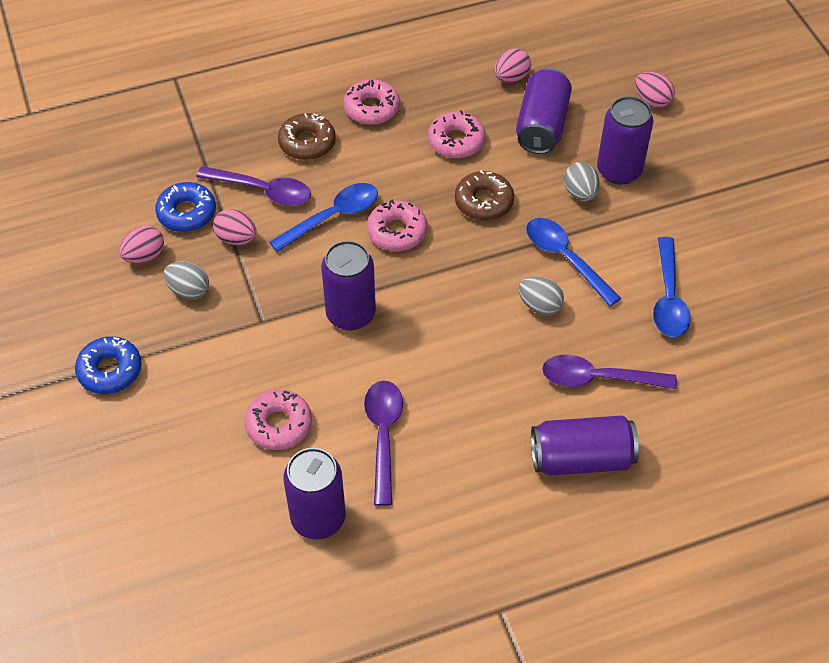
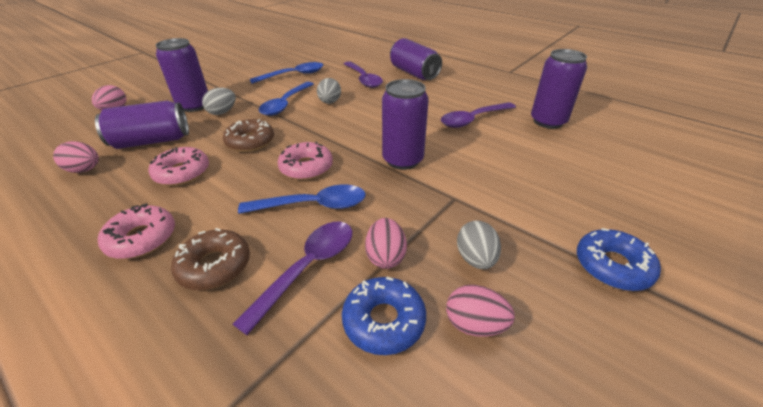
camera: 120 degrees left, 15 degrees down
purple spoon [196,166,311,206] -> purple spoon turned 45 degrees clockwise [233,222,352,335]
pink donut [244,389,312,450] -> none
blue spoon [269,183,378,252] -> blue spoon turned 150 degrees clockwise [238,185,366,214]

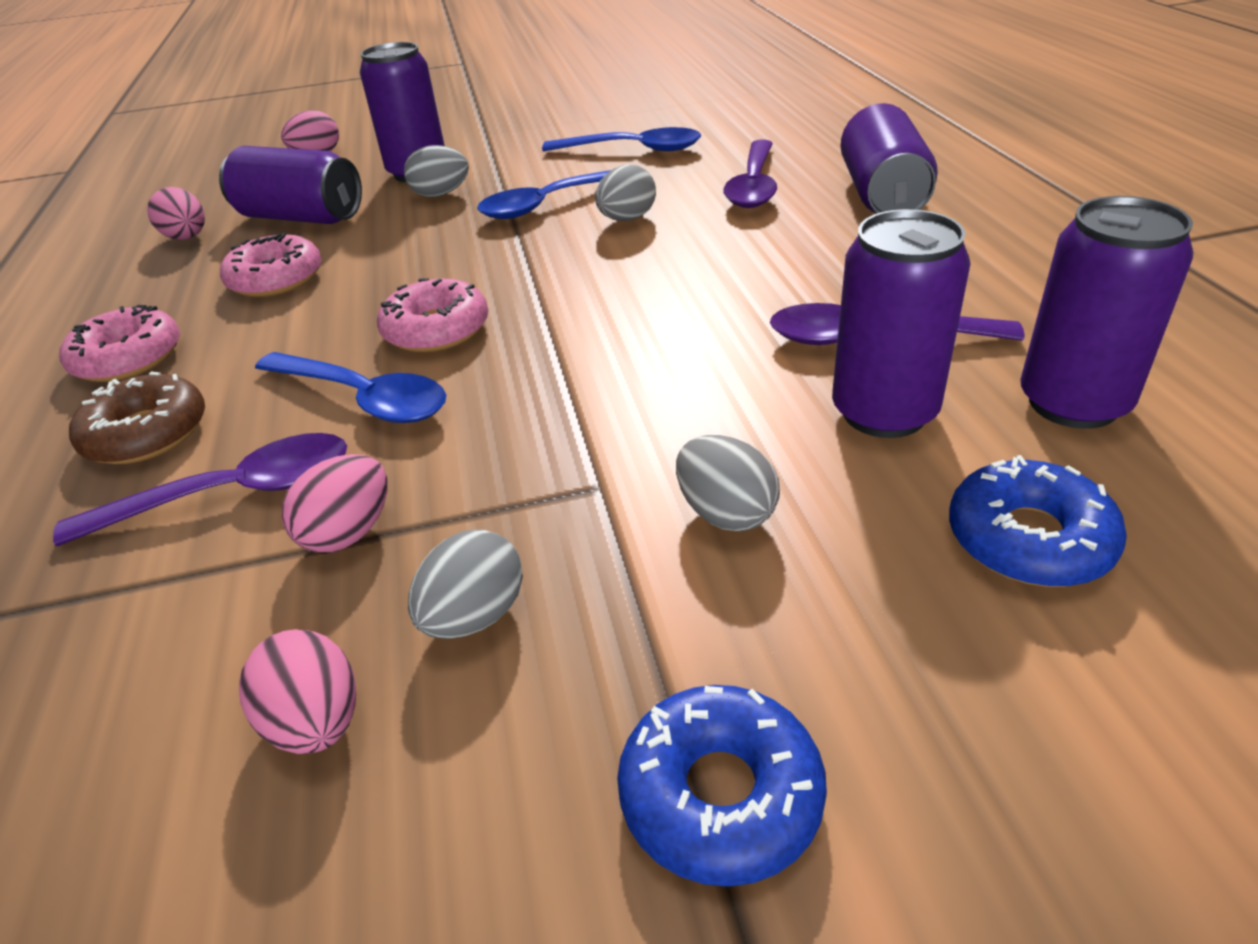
camera: 40 degrees right, 0 degrees up
brown donut [223,119,274,152] -> none
blue donut [342,277,426,355] -> blue donut moved to [949,455,1127,587]
purple can [382,79,429,170] -> purple can moved to [832,209,971,438]
none -> grey egg [676,435,780,532]

